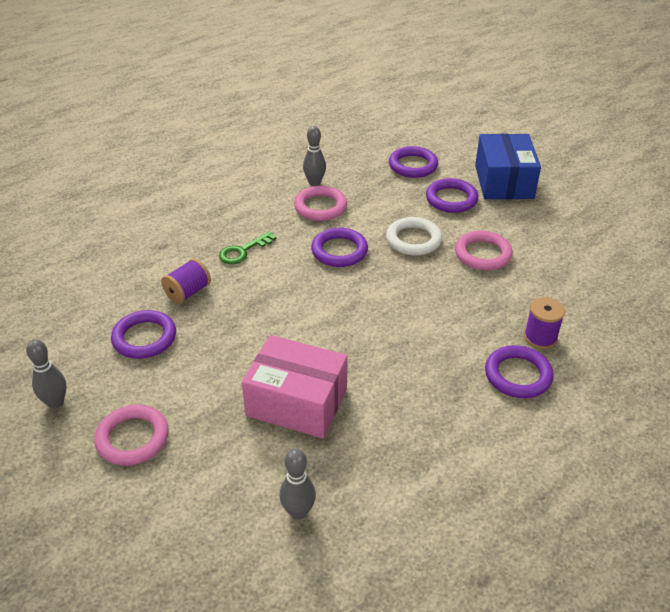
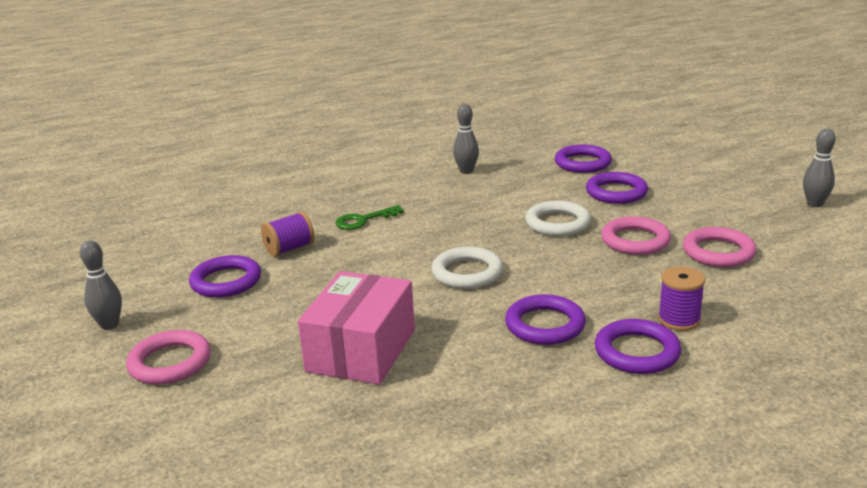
camera: 15 degrees right, 15 degrees down
pink box [242,335,348,438] -> pink box turned 75 degrees clockwise [298,271,415,384]
grey bowling pin [280,449,316,520] -> grey bowling pin moved to [803,129,835,207]
pink ring [294,186,347,221] -> pink ring moved to [683,227,757,267]
purple ring [311,228,368,267] -> purple ring moved to [505,294,586,345]
blue box [475,133,541,199] -> none
none -> white ring [431,247,503,289]

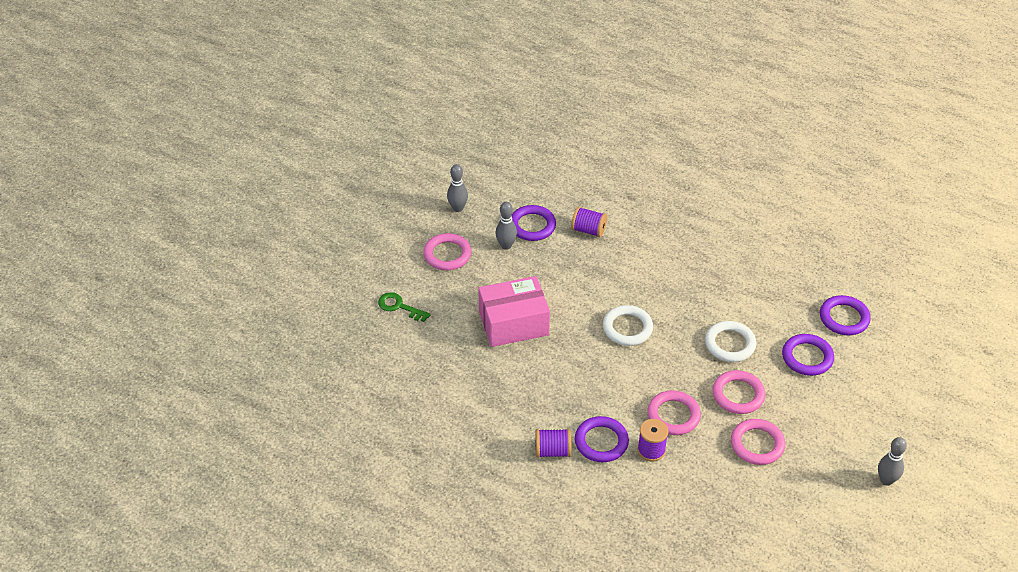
camera: 55 degrees right, 20 degrees up
green key [335,205,404,230] -> green key moved to [378,292,431,322]
grey bowling pin [453,104,479,174] -> grey bowling pin moved to [495,202,517,250]
purple ring [505,294,586,345] -> none
none -> purple spool [535,429,571,458]
none -> pink ring [647,390,701,435]

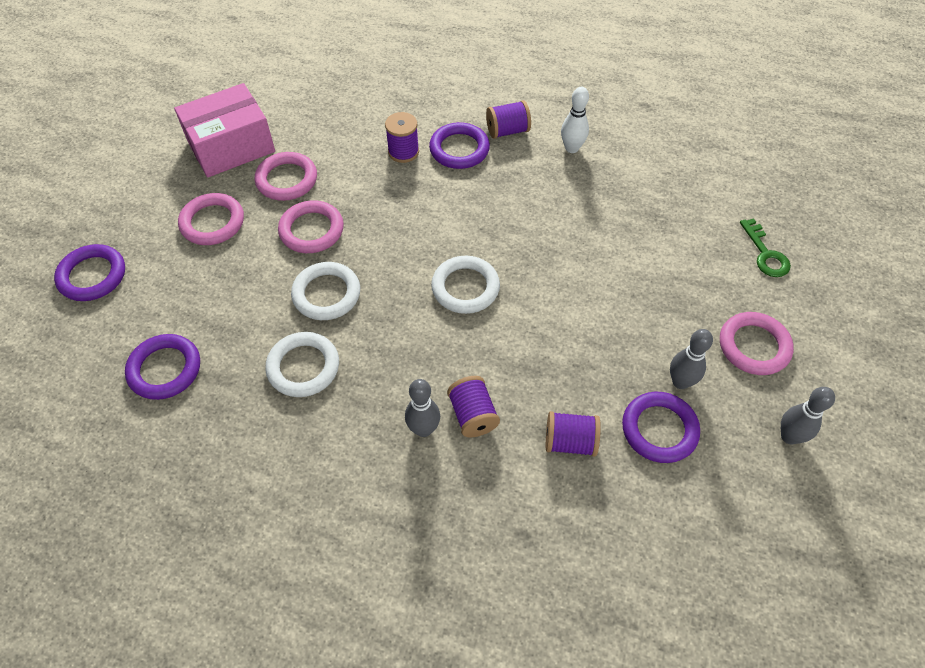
camera: 165 degrees right, 10 degrees up
green key [378,292,431,322] -> green key turned 60 degrees clockwise [740,218,791,277]
pink box [478,276,550,347] -> pink box moved to [174,83,275,177]
pink ring [647,390,701,435] -> pink ring moved to [178,193,244,245]
purple ring [782,334,834,376] -> purple ring moved to [54,244,125,301]
grey bowling pin [878,437,907,486] -> grey bowling pin moved to [405,379,440,437]
none -> white ring [265,332,339,397]
none -> purple spool [447,376,500,437]
none -> white bowling pin [561,87,589,153]

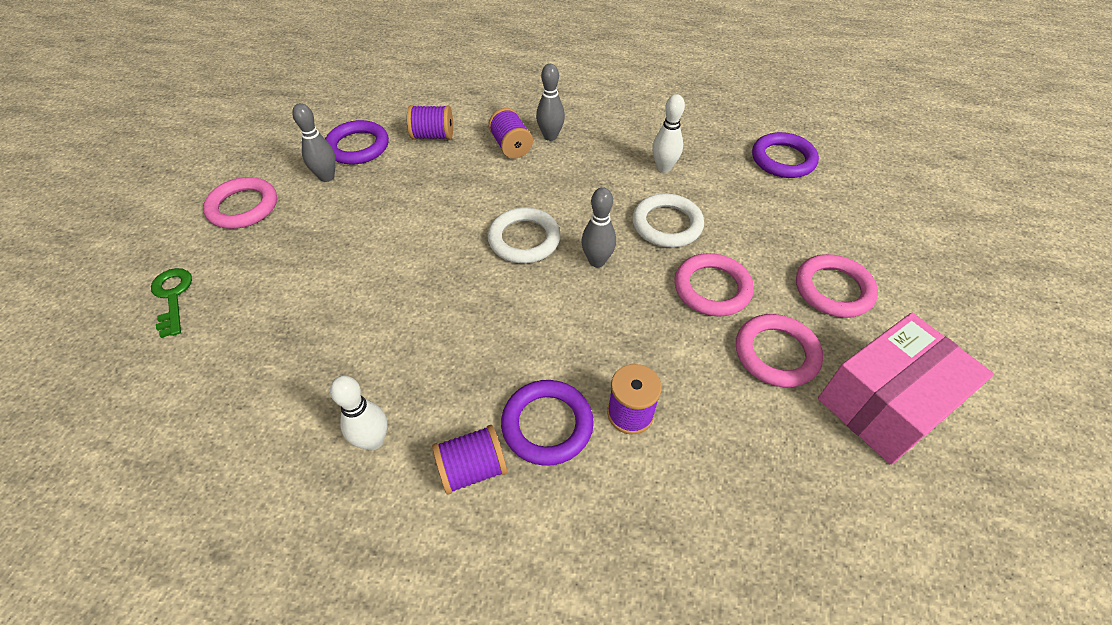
camera: 175 degrees right, 5 degrees down
purple ring [54,244,125,301] -> none
white ring [265,332,339,397] -> white bowling pin [652,94,685,173]
grey bowling pin [781,387,835,444] -> grey bowling pin moved to [581,188,616,267]

